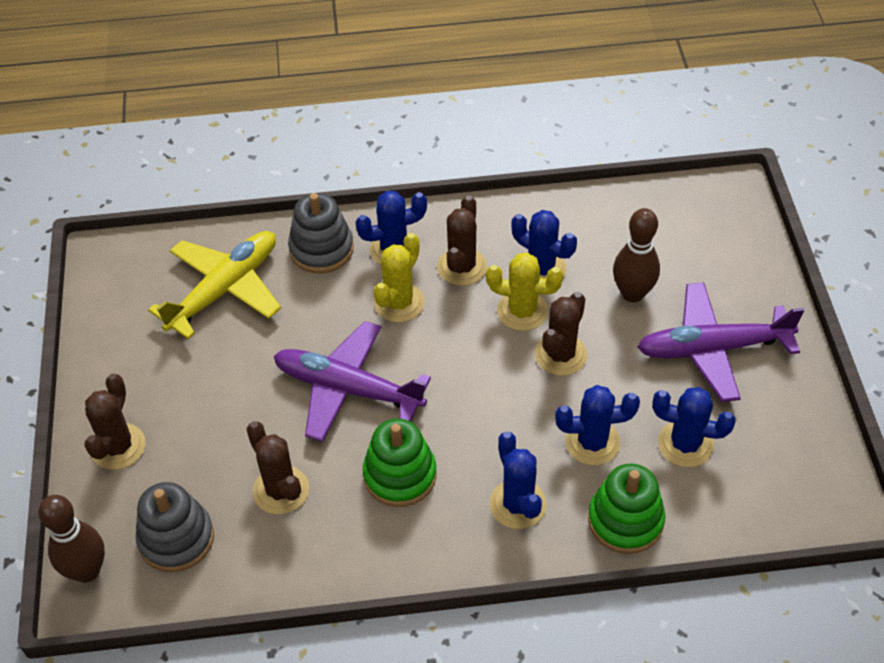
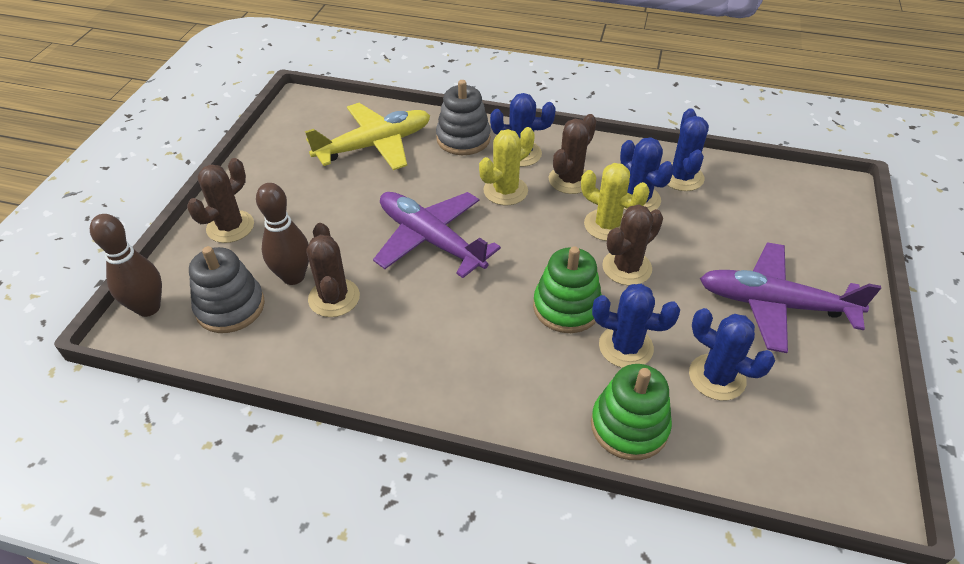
camera: 20 degrees right, 5 degrees down
green stacking toy [363,419,437,507] -> green stacking toy moved to [533,246,602,333]
blue cactus [490,432,547,529] -> blue cactus moved to [667,108,709,191]
brown bowling pin [613,208,660,302] -> brown bowling pin moved to [256,183,309,285]

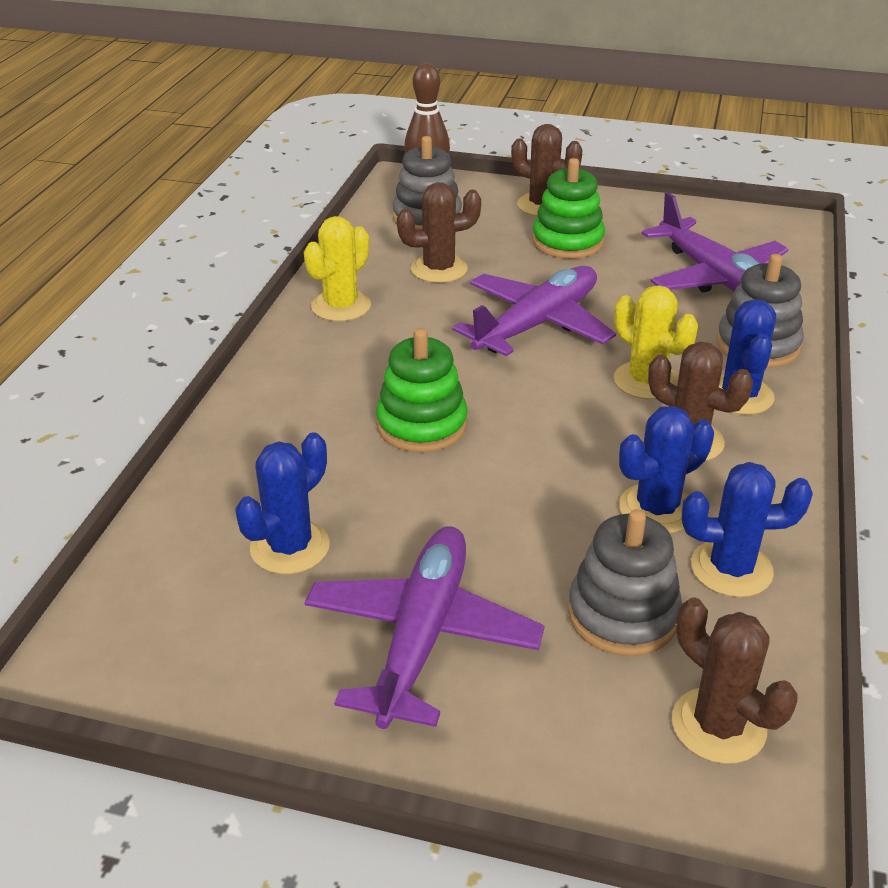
camera: 90 degrees right, 10 degrees down
brown bowling pin [256,183,309,285] -> none
yellow plane [305,103,430,170] -> purple plane [642,192,788,293]
yellow cactus [581,163,650,241] -> yellow cactus moved to [304,216,371,321]
green stacking toy [591,364,672,460] -> green stacking toy moved to [532,158,605,259]
blue cactus [592,284,680,368] -> none
brown cactus [602,204,663,286] -> brown cactus moved to [672,598,797,764]
none -> grey stacking toy [568,509,682,656]

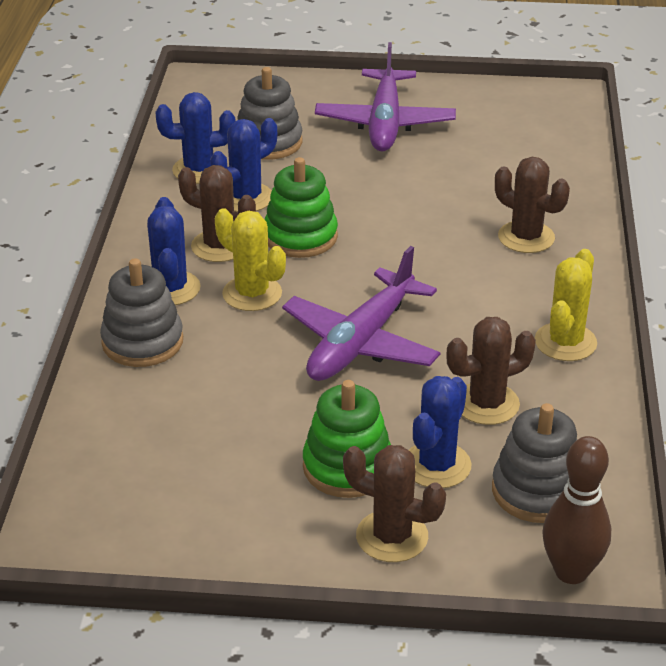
camera: 170 degrees right, 0 degrees up
blue cactus [235,432,330,574] -> blue cactus moved to [409,376,471,488]
green stacking toy [376,328,468,452] -> green stacking toy moved to [264,157,338,258]
purple plane [642,192,788,293] -> none
brown cactus [672,598,797,764] -> brown cactus moved to [495,157,570,253]

